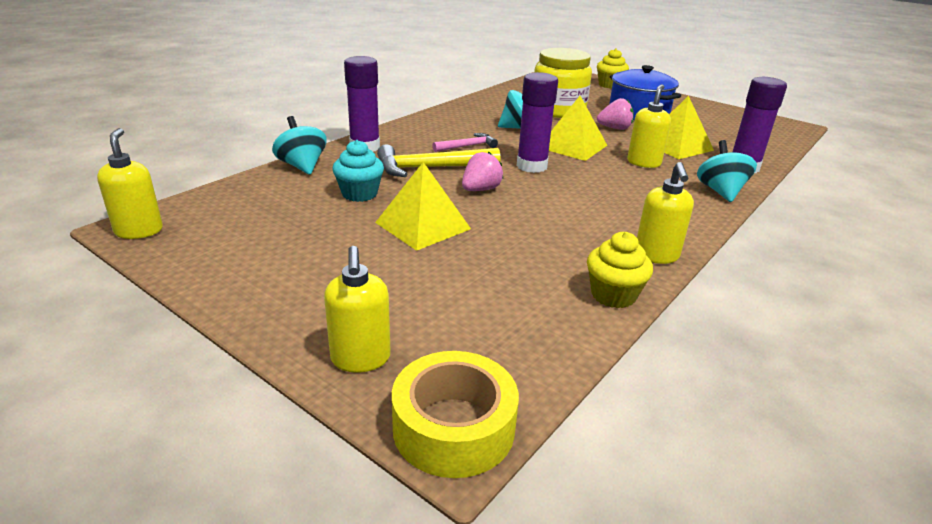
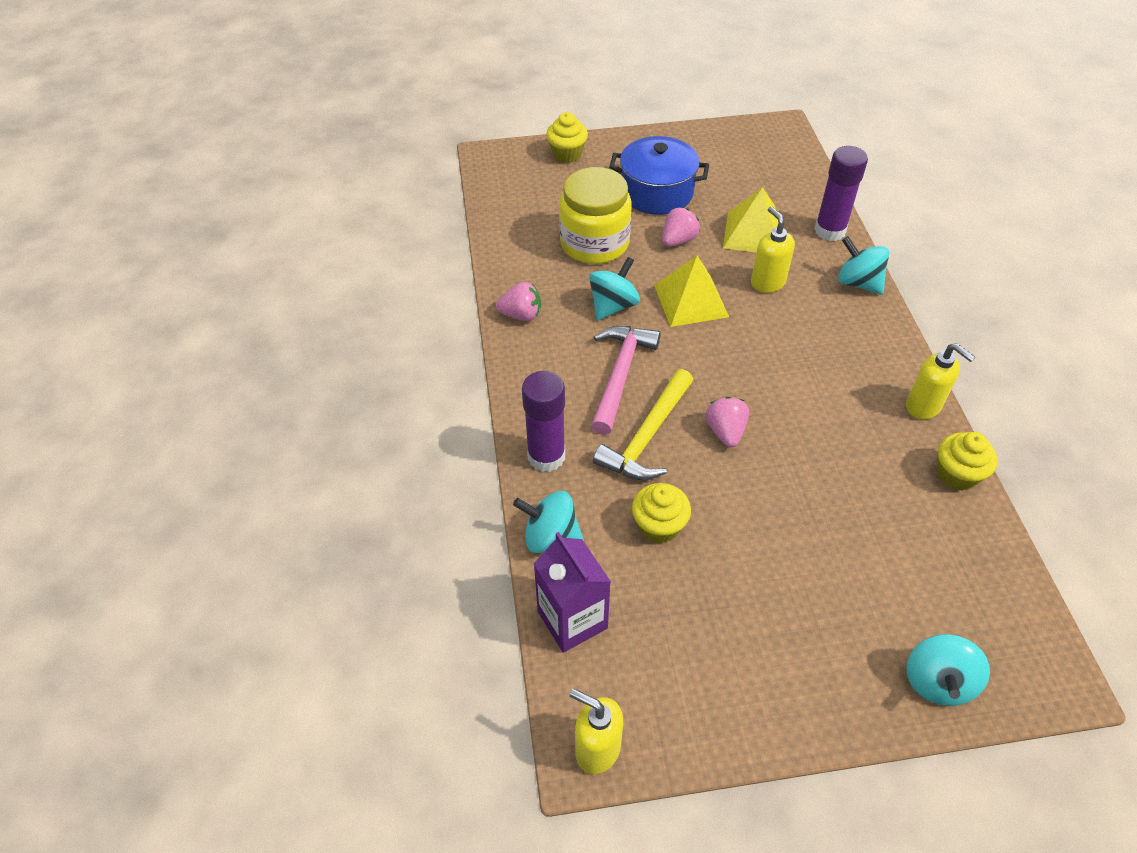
camera: 45 degrees left, 20 degrees up
yellow soap dispenser [324,246,391,373] -> turquoise spinning top [906,634,990,706]
turquoise cupcake [332,140,384,202] -> yellow cupcake [632,483,691,544]
yellow pyramid [375,162,471,251] -> none
yellow tape [392,351,519,478] -> none
pink hammer [432,133,498,152] -> pink hammer [591,326,661,435], size x1.73
purple glue stick [517,72,558,173] -> none
none -> pink strawberry [496,282,541,321]
none -> purple carton [534,532,611,653]

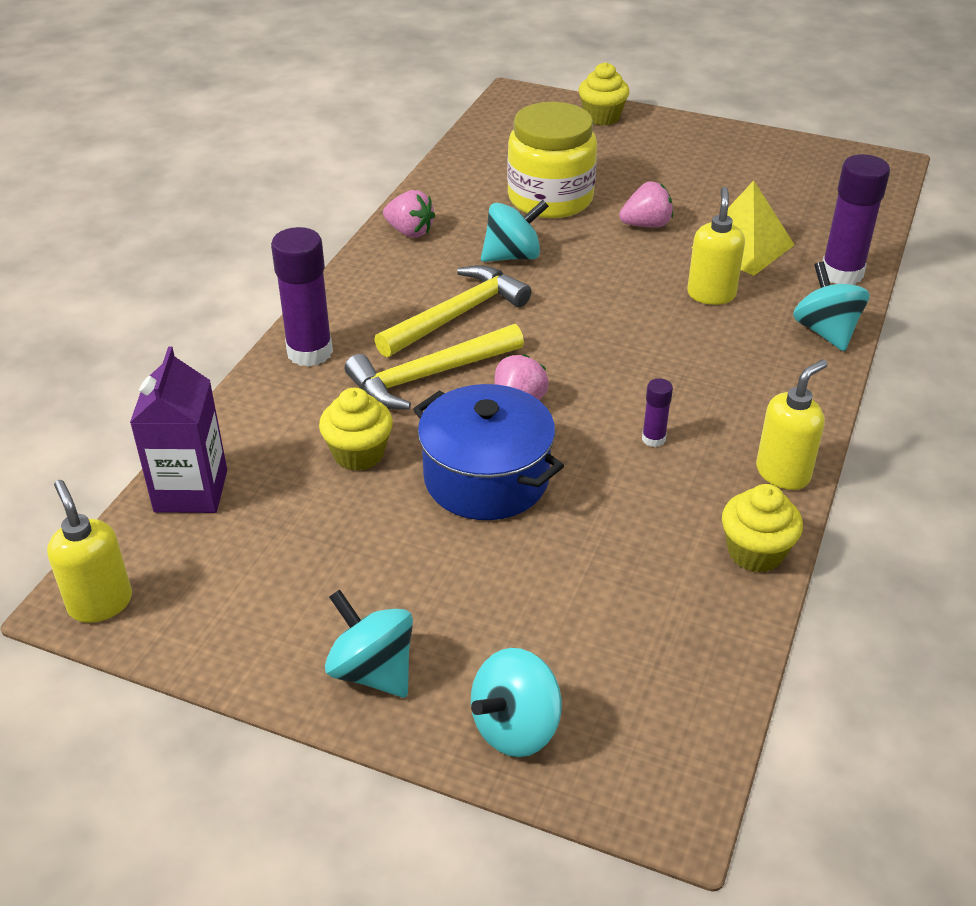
camera: 30 degrees right, 10 degrees down
turquoise spinning top [513,491,584,553] -> turquoise spinning top moved to [325,589,413,698]
pink hammer [591,326,661,435] -> yellow hammer [374,265,531,357]
blue pot [609,136,709,215] -> blue pot moved to [413,384,564,520]
yellow pyramid [654,256,729,327] -> none
yellow soap dispenser [906,343,975,419] -> yellow soap dispenser turned 120 degrees counterclockwise [756,359,828,490]
none -> purple glue stick [642,378,673,447]

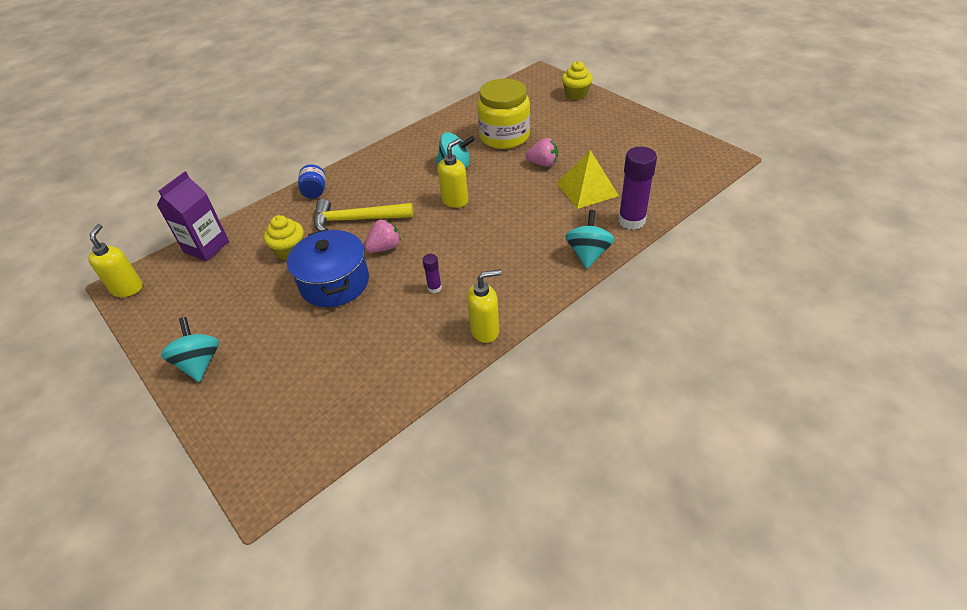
camera: 30 degrees right, 5 degrees up
purple glue stick [271,227,333,367] -> blue jar [298,164,326,199]
yellow hammer [374,265,531,357] -> none
pink strawberry [383,190,435,238] -> none
turquoise spinning top [471,648,562,757] -> none
yellow soap dispenser [687,187,745,305] -> yellow soap dispenser moved to [438,138,468,208]
yellow cupcake [722,484,803,573] -> none

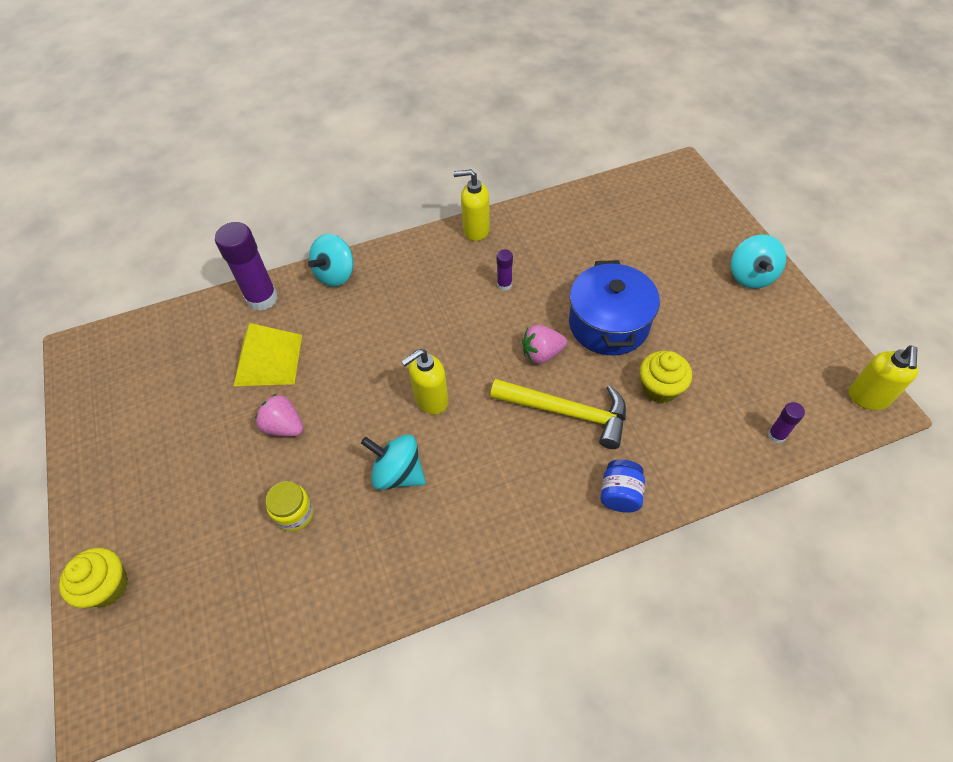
camera: 160 degrees left, 10 degrees up
purple carton [157,171,229,261] -> purple glue stick [768,402,805,443]
yellow jar [477,79,530,149] -> yellow jar [265,481,314,531], size x0.47

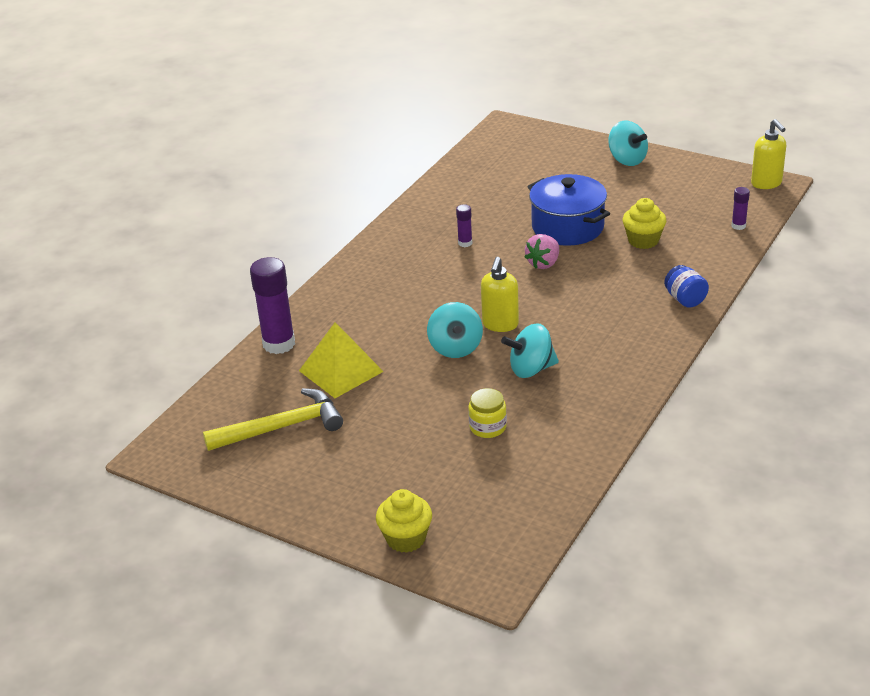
camera: 40 degrees left, 20 degrees down
pink strawberry [255,394,304,436] -> none
turquoise spinning top [308,234,353,287] -> turquoise spinning top moved to [427,302,483,358]
yellow soap dispenser [453,169,490,241] -> none
yellow hammer [490,379,626,449] -> yellow hammer moved to [203,388,343,451]

